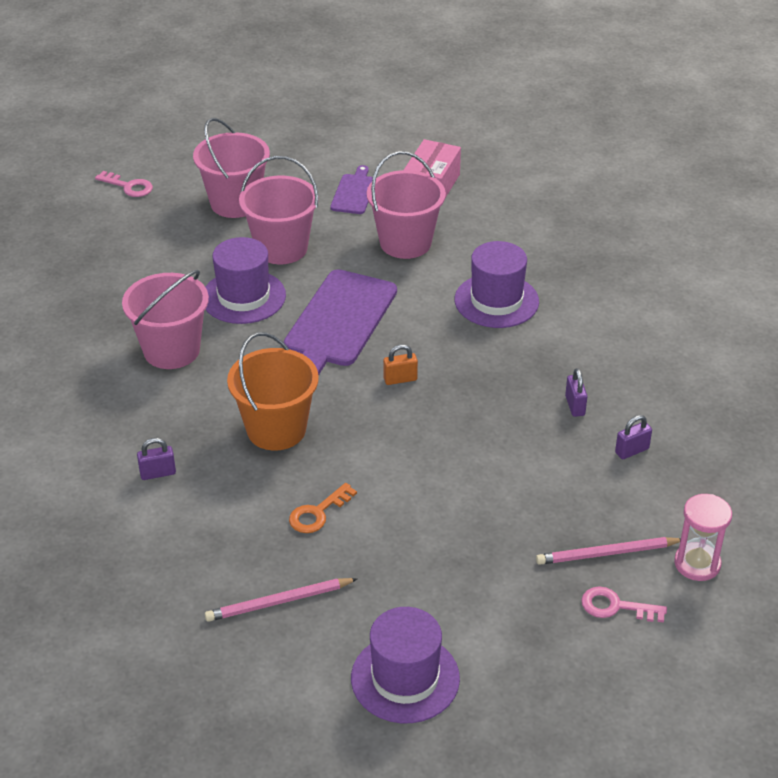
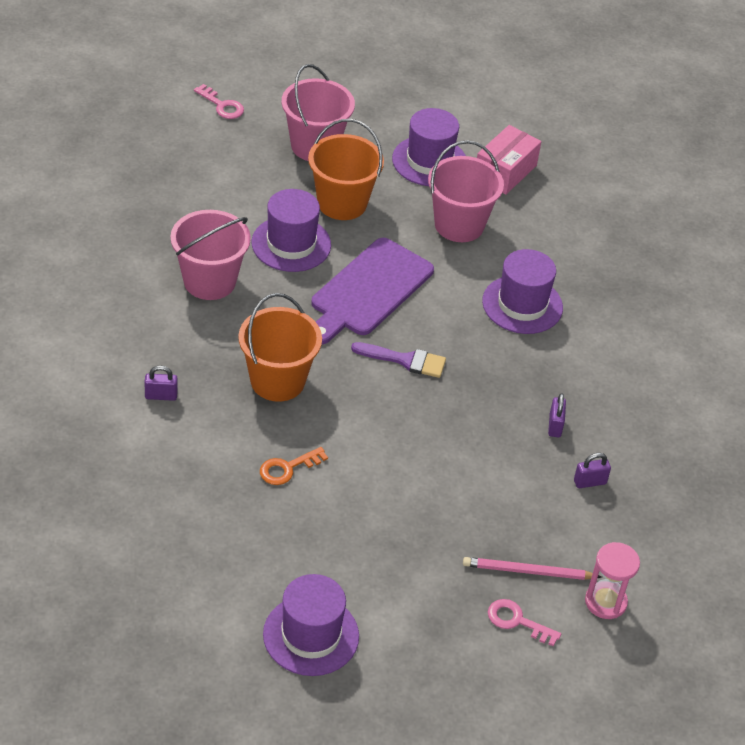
camera: 10 degrees right, 5 degrees up
pink pencil [205,578,358,622] -> none
pink bucket [239,156,319,264] -> orange bucket [308,119,384,220]
purple cutting board [330,165,373,214] -> purple hat [392,108,466,186]
orange padlock [383,344,418,385] -> purple brush [351,342,446,378]

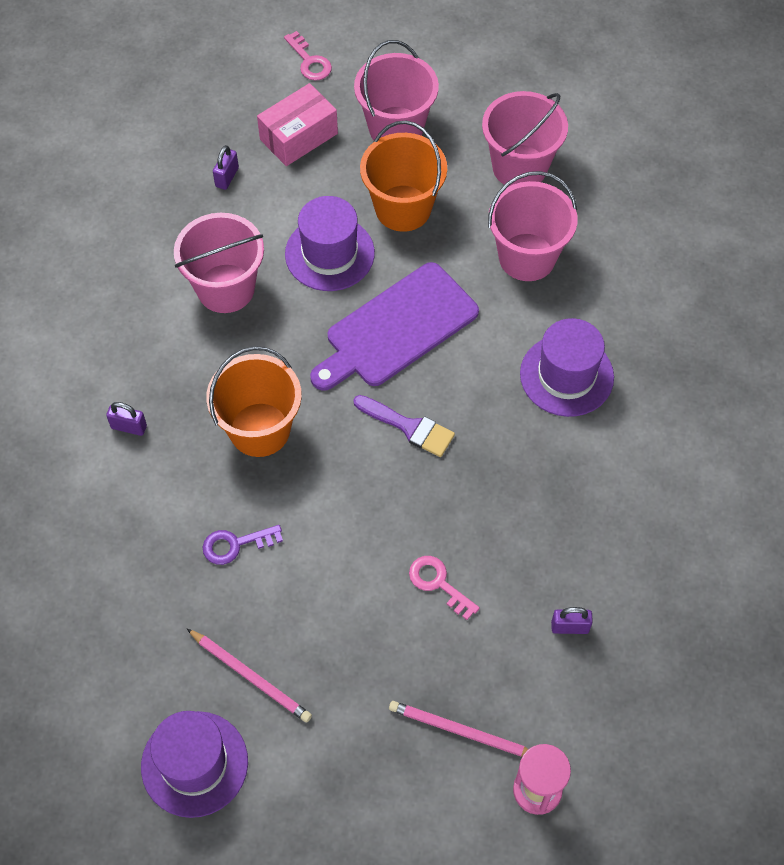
camera: 20 degrees right, 15 degrees up
orange key [260,447,328,485] -> purple key [203,525,283,565]
purple hat [392,108,466,186] -> pink bucket [482,91,568,187]
pink box [477,125,541,195] -> pink box moved to [257,83,338,166]
pink key [488,599,561,647] -> pink key moved to [409,556,480,620]
purple padlock [548,393,566,438] -> purple padlock moved to [213,145,239,190]
none -> pink pencil [187,629,312,723]

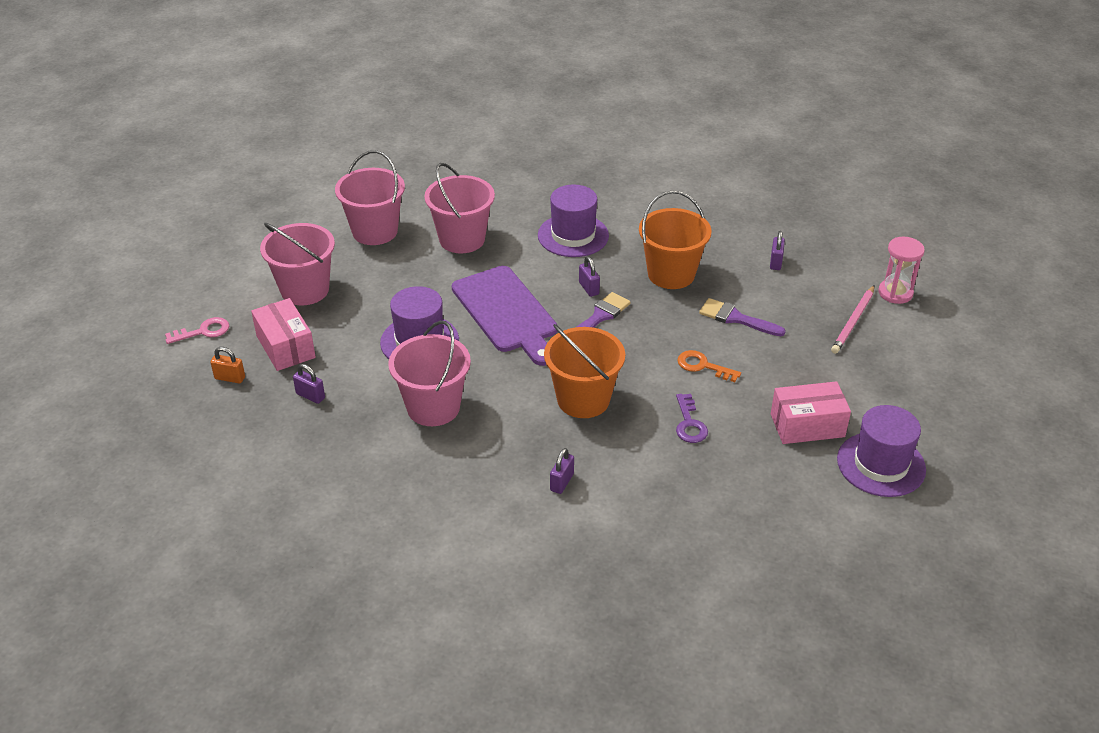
camera: 80 degrees left, 20 degrees down
pink pencil [187,629,312,723] -> pink box [771,381,851,444]
orange bucket [360,120,447,232] -> orange bucket moved to [639,191,712,289]
pink key [409,556,480,620] -> purple brush [699,298,786,336]
none -> orange padlock [210,347,245,383]
none -> purple padlock [579,257,600,297]
none -> orange key [678,350,741,382]

